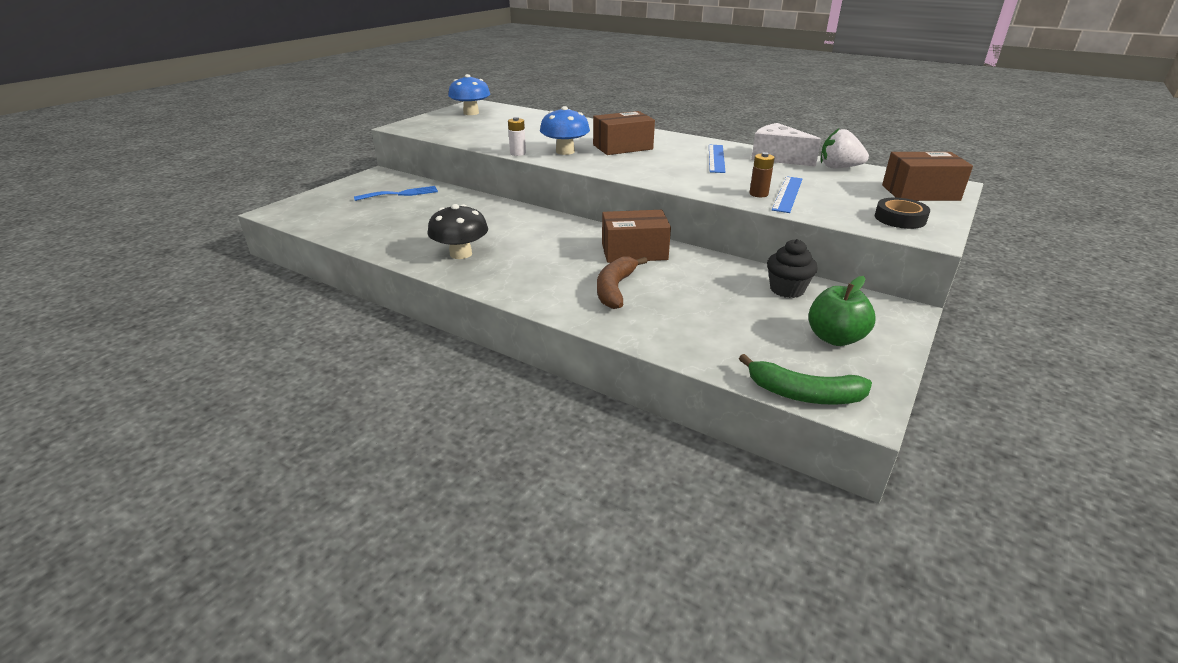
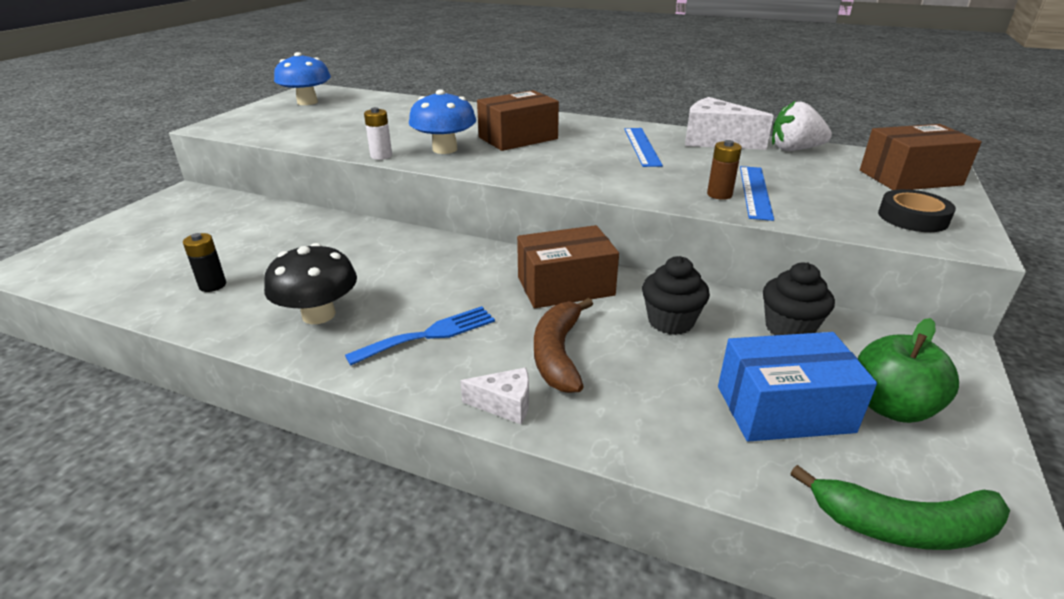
camera: 10 degrees left, 0 degrees up
blue fork [354,186,438,201] -> blue fork moved to [345,306,495,365]
none -> black battery [183,233,226,292]
none -> white cheese [460,368,529,424]
none -> black cupcake [642,256,710,335]
none -> blue box [718,332,877,442]

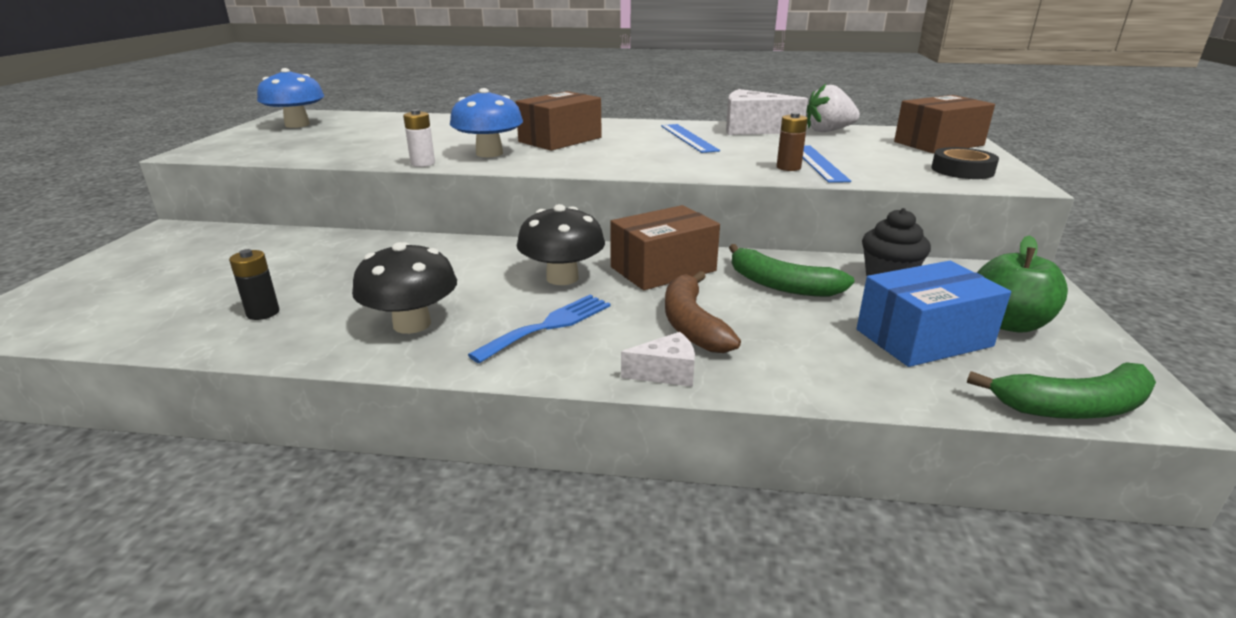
camera: 15 degrees left, 5 degrees down
black cupcake [642,256,710,335] -> green banana [729,244,855,297]
none -> black mushroom [517,204,605,285]

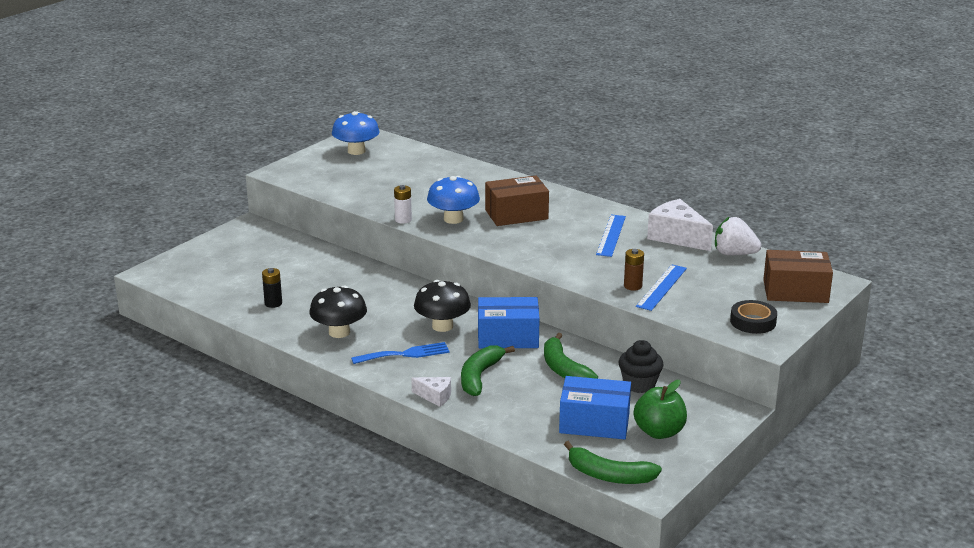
camera: 30 degrees right, 0 degrees up
brown box [610,205,720,290] -> blue box [478,297,540,348]
brown banana [665,271,741,353] -> green banana [461,345,515,396]

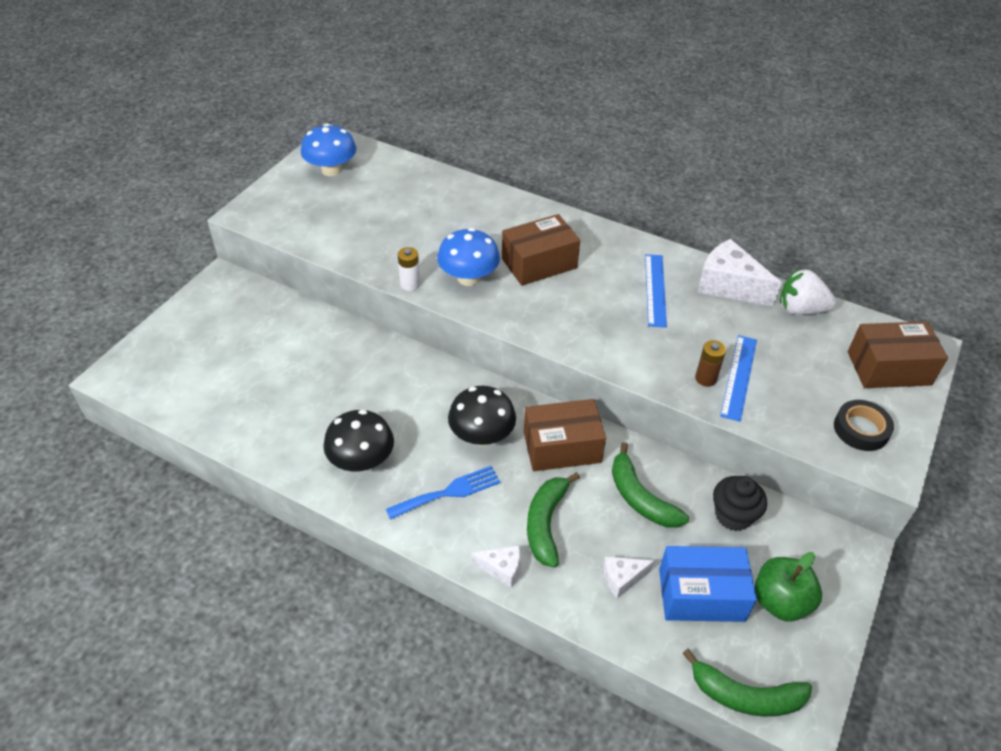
camera: 10 degrees left, 20 degrees up
black battery [262,268,282,308] -> none
blue box [478,297,540,348] -> brown box [524,399,606,471]
none -> white cheese [603,556,654,598]

